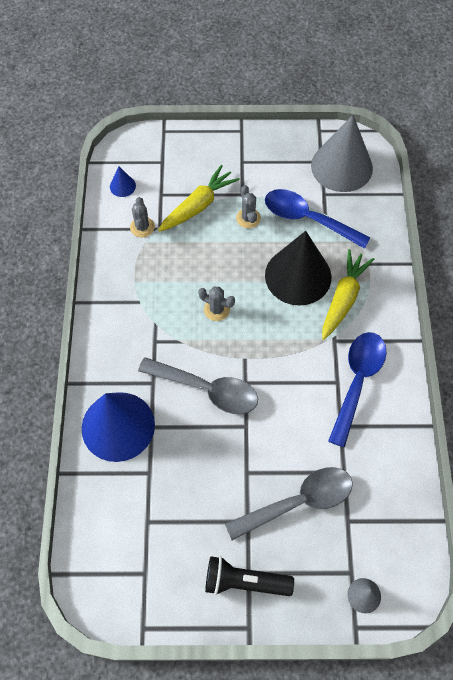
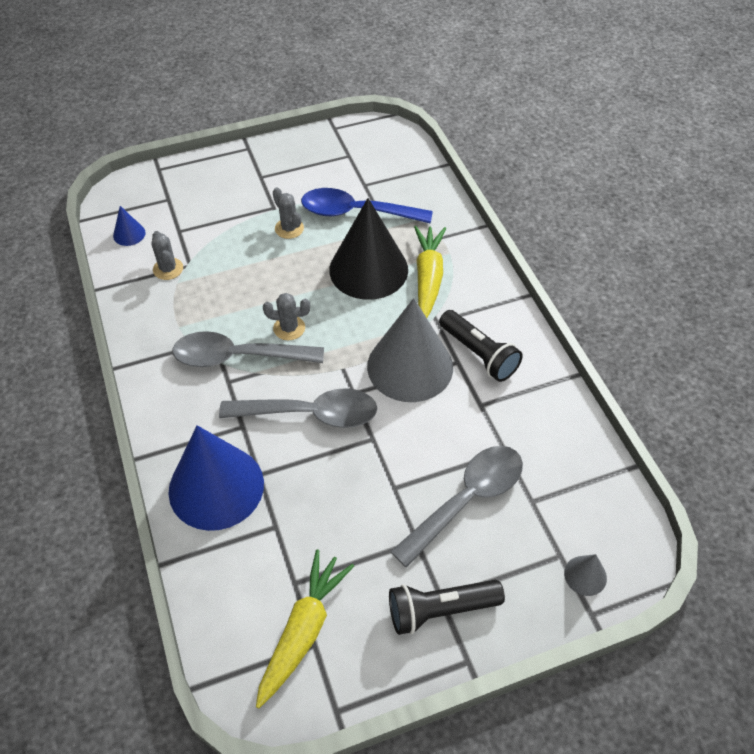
camera: 20 degrees left, 10 degrees down
yellow carrot [158,165,240,232] -> yellow carrot moved to [256,549,354,708]
grey cone [311,115,373,192] -> grey cone moved to [367,298,453,402]
blue spoon [328,332,387,447] -> black flashlight [439,310,523,382]
none -> grey spoon [172,331,324,367]

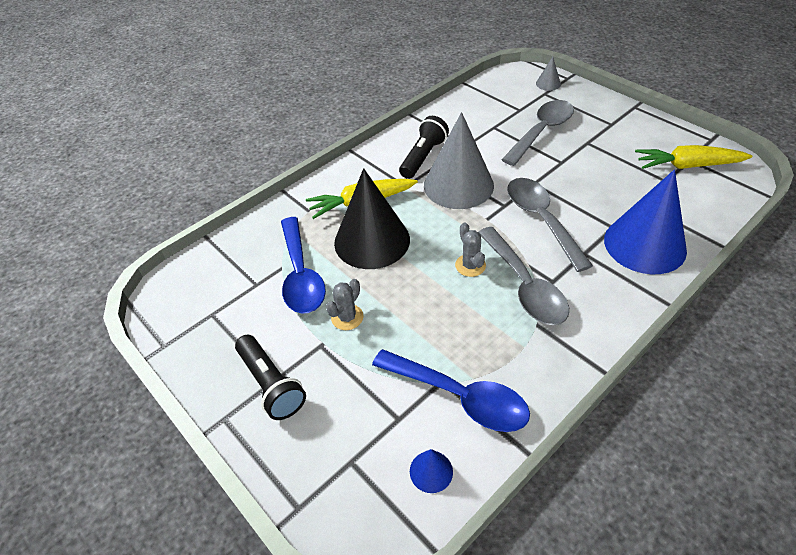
camera: 110 degrees left, 5 degrees down
grey cactus [152,231,183,280] -> blue spoon [372,349,530,432]
black flashlight [389,580,505,635] -> black flashlight moved to [235,335,306,420]
grey spoon [390,446,523,568] -> grey spoon turned 105 degrees clockwise [502,100,574,166]

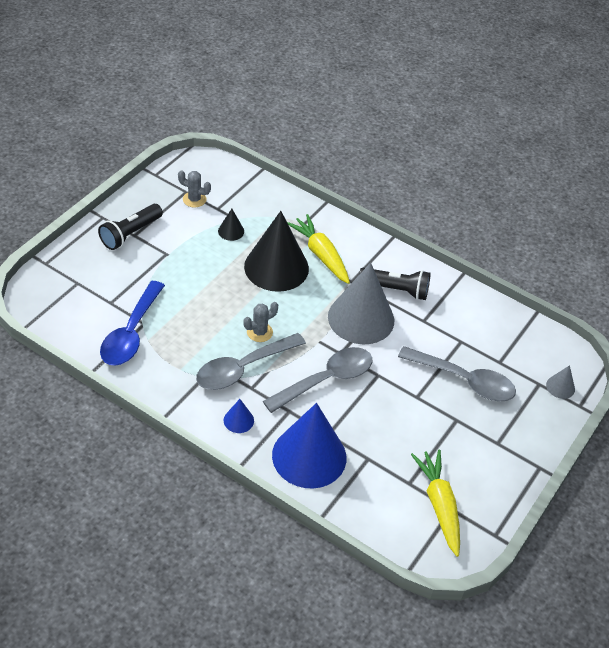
camera: 70 degrees right, 0 degrees up
blue spoon [281,217,326,314] -> black cone [218,209,244,241]
grey cactus [326,279,364,330] -> grey cactus moved to [178,170,211,207]
blue cone [410,449,453,493] -> blue cone moved to [224,399,254,433]

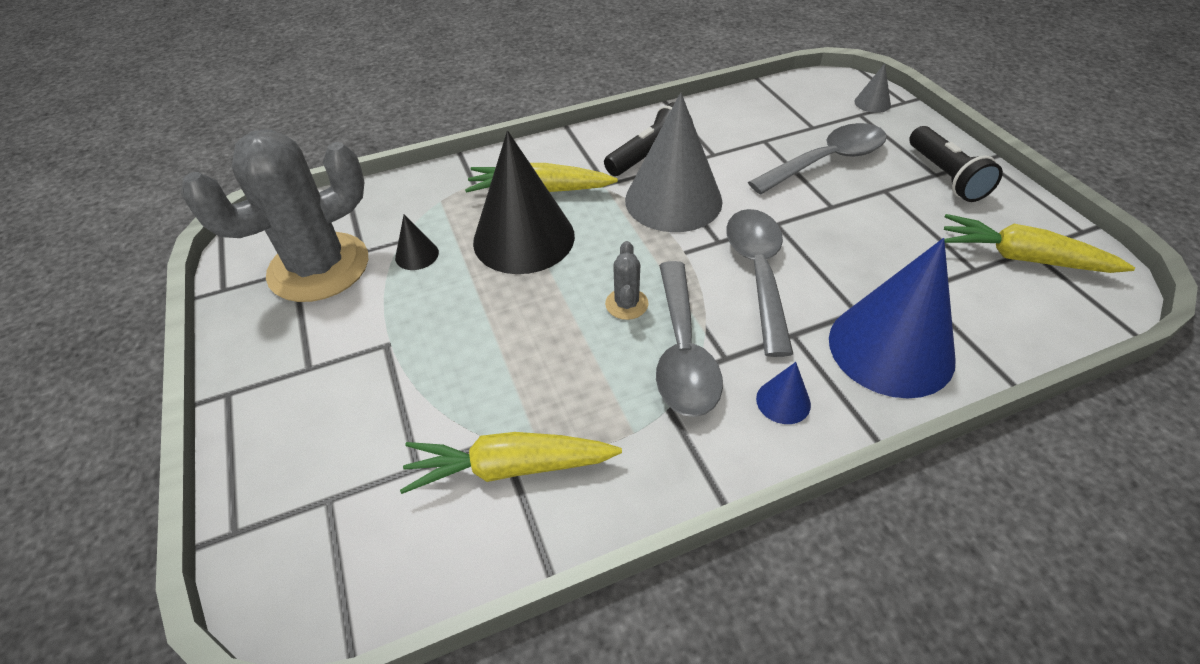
camera: 50 degrees left, 0 degrees up
black flashlight [98,204,163,250] -> black flashlight moved to [909,126,1003,202]
blue spoon [100,281,165,366] -> yellow carrot [400,432,622,494]
grey cactus [178,170,211,207] -> grey cactus [181,129,368,302], size x2.48

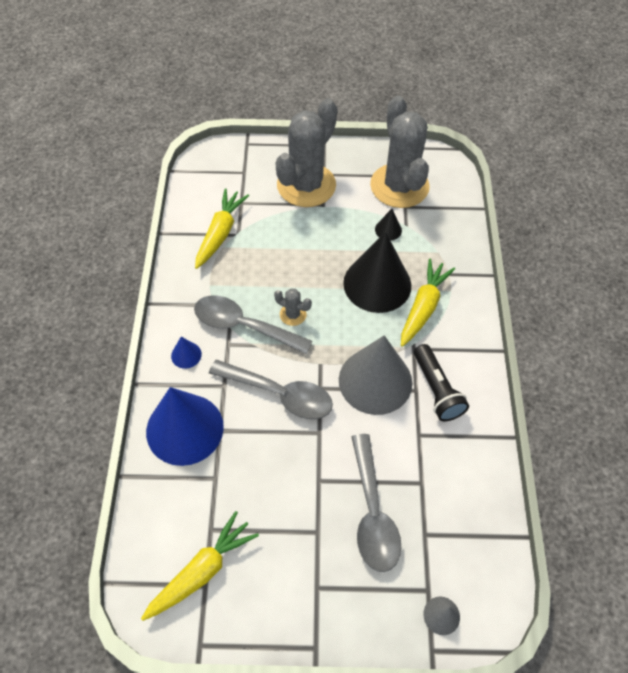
camera: 110 degrees right, 10 degrees up
black flashlight [909,126,1003,202] -> none
none -> grey cactus [275,99,337,207]

